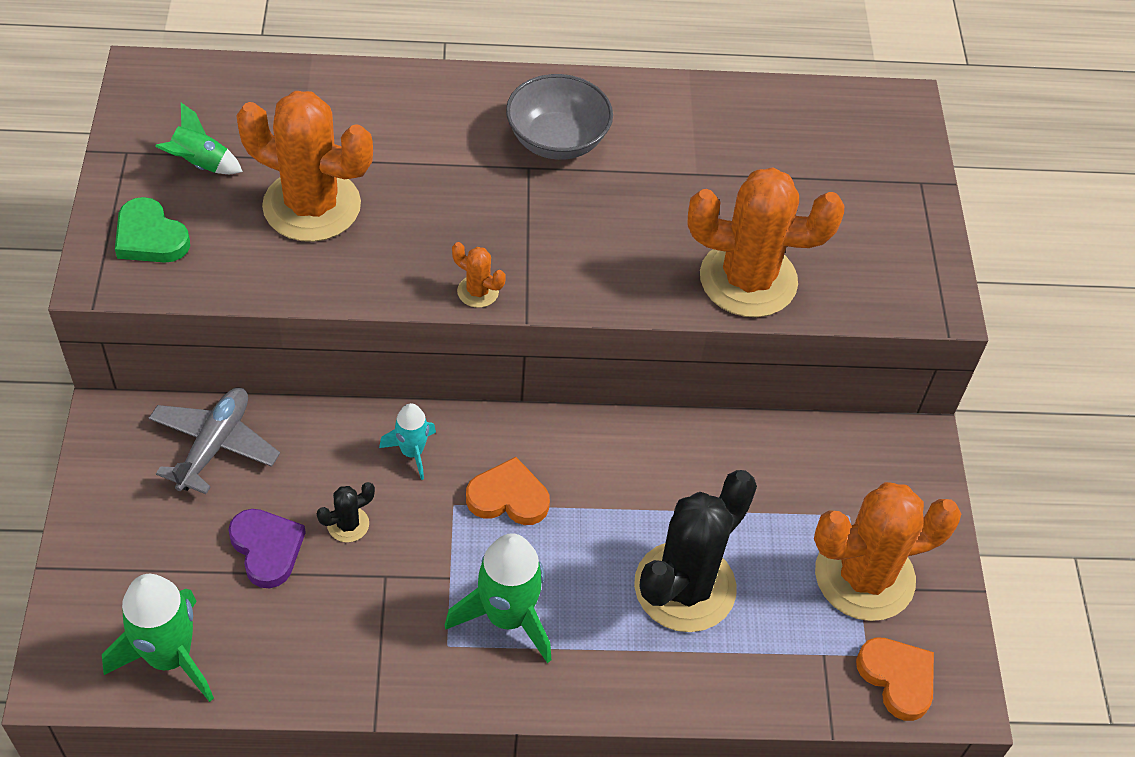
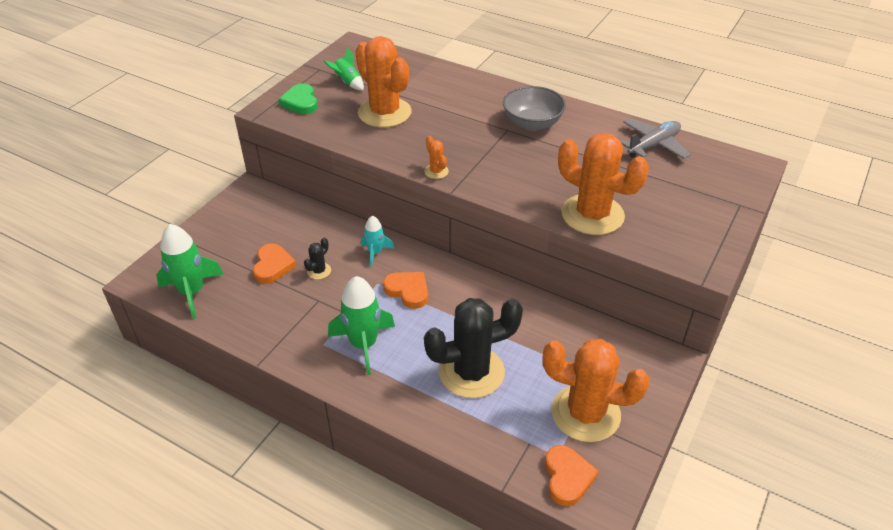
camera: 35 degrees right, 10 degrees down
grey plane [149,388,280,494] -> grey plane moved to [621,118,691,159]
purple heart [228,509,306,588] -> orange heart [253,243,296,284]
black cactus [317,482,375,542] -> black cactus turned 60 degrees counterclockwise [304,238,331,280]

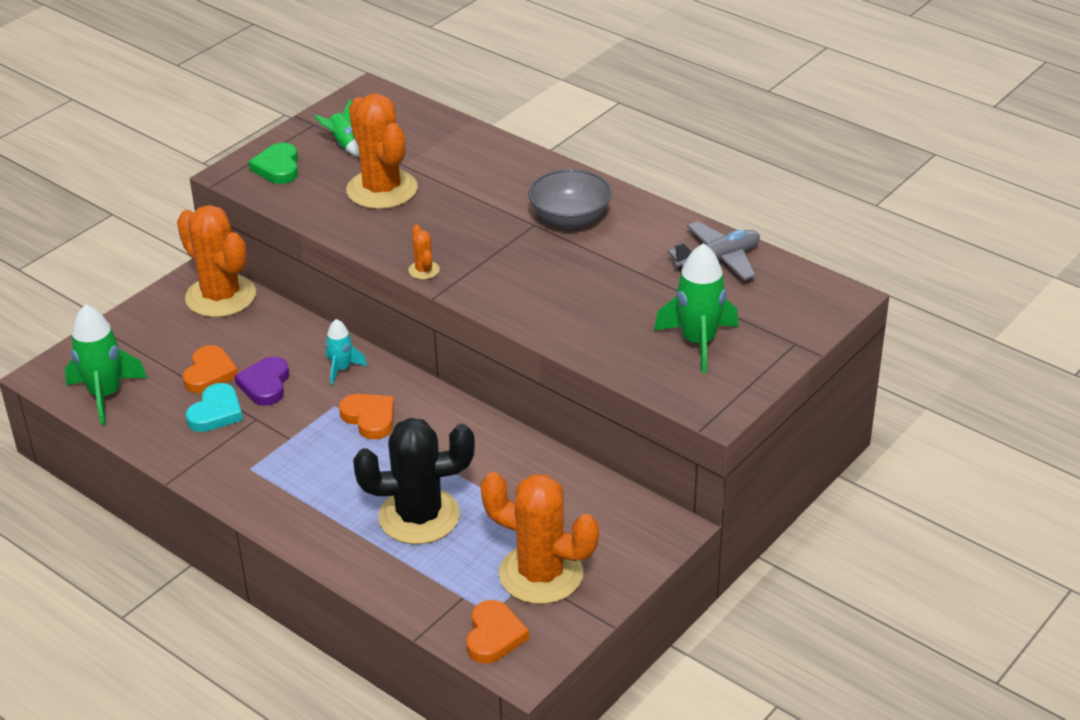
camera: 10 degrees right, 5 degrees down
black cactus [304,238,331,280] -> purple heart [234,357,289,406]
green rocket [328,276,395,375] -> green rocket moved to [654,243,738,373]
orange cactus [558,133,649,235] -> orange cactus moved to [177,205,256,318]
none -> turquoise heart [186,383,243,432]

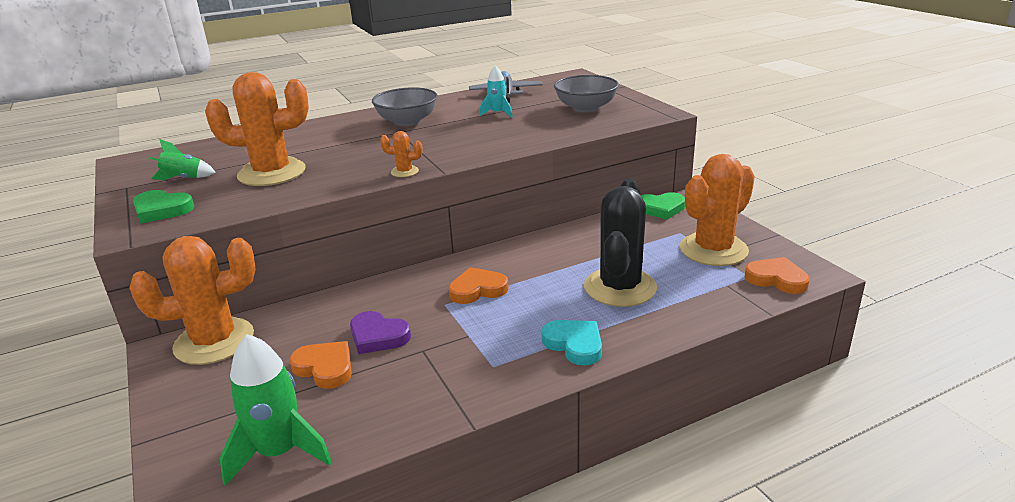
camera: 65 degrees left, 10 degrees down
turquoise heart [186,383,243,432] -> turquoise heart moved to [542,320,602,365]
turquoise rocket [326,319,367,385] -> turquoise rocket moved to [479,65,513,118]
green rocket [654,243,738,373] -> grey bowl [554,75,619,113]
none -> green heart [641,192,685,220]

